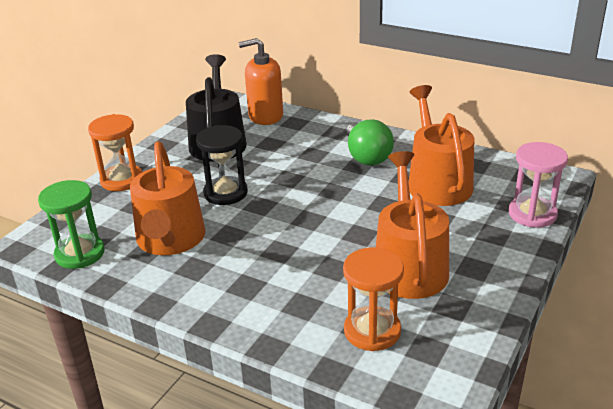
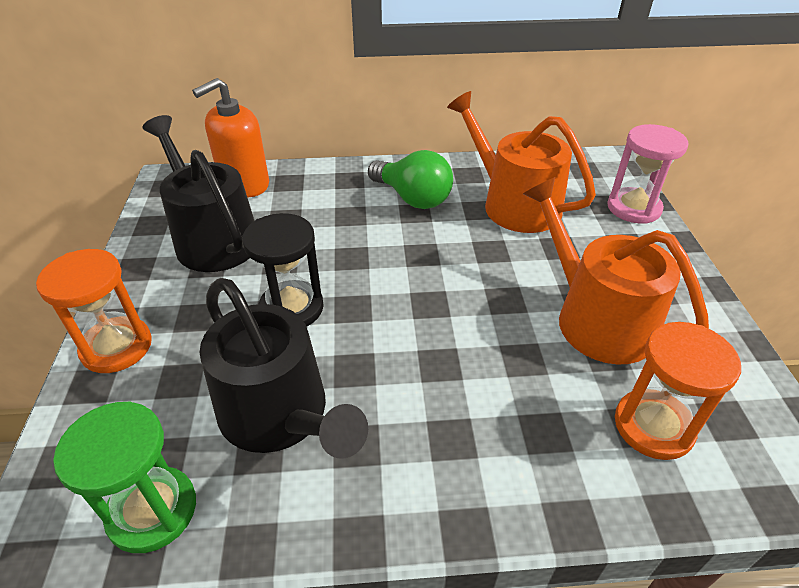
camera: 35 degrees left, 10 degrees up
orange watering can [130,141,206,255] -> black watering can [199,278,368,459]

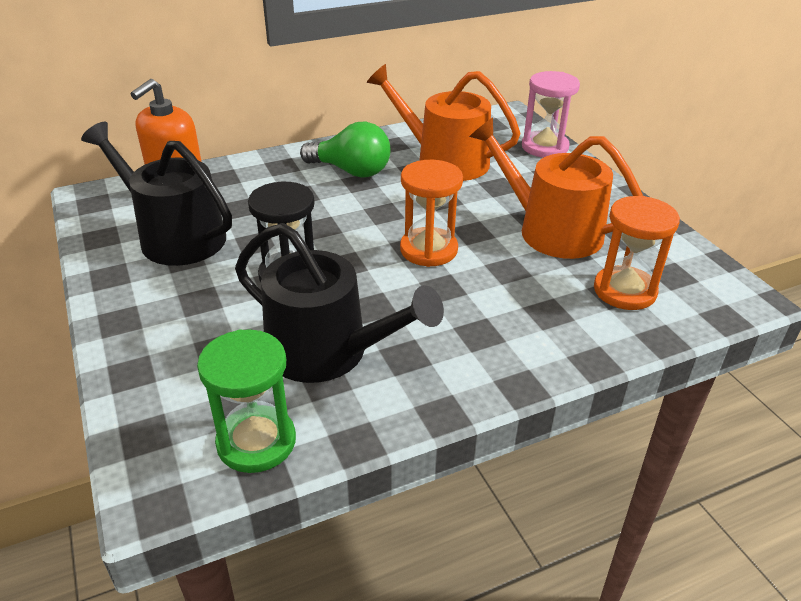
camera: 20 degrees left, 5 degrees down
orange hourglass [36,249,152,373] -> orange hourglass moved to [400,160,463,267]

